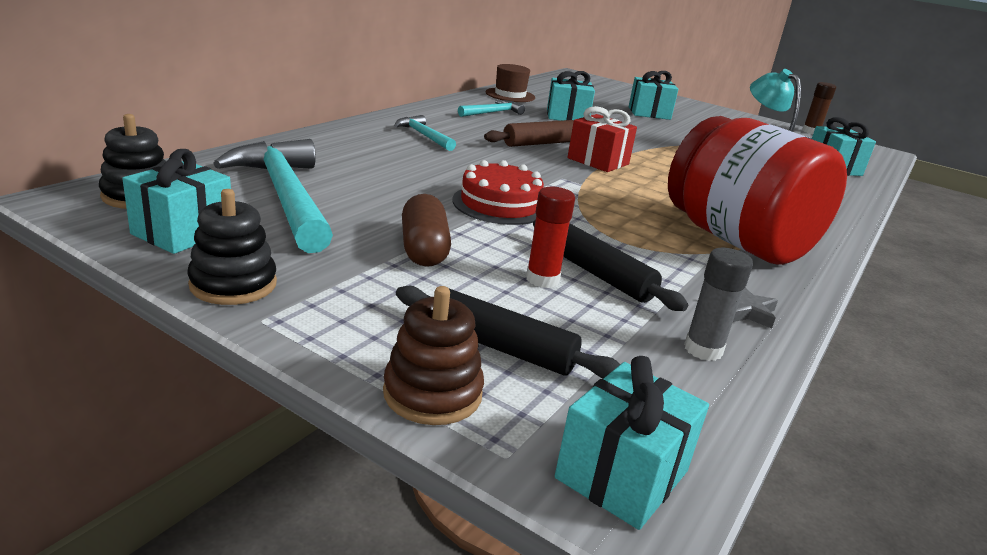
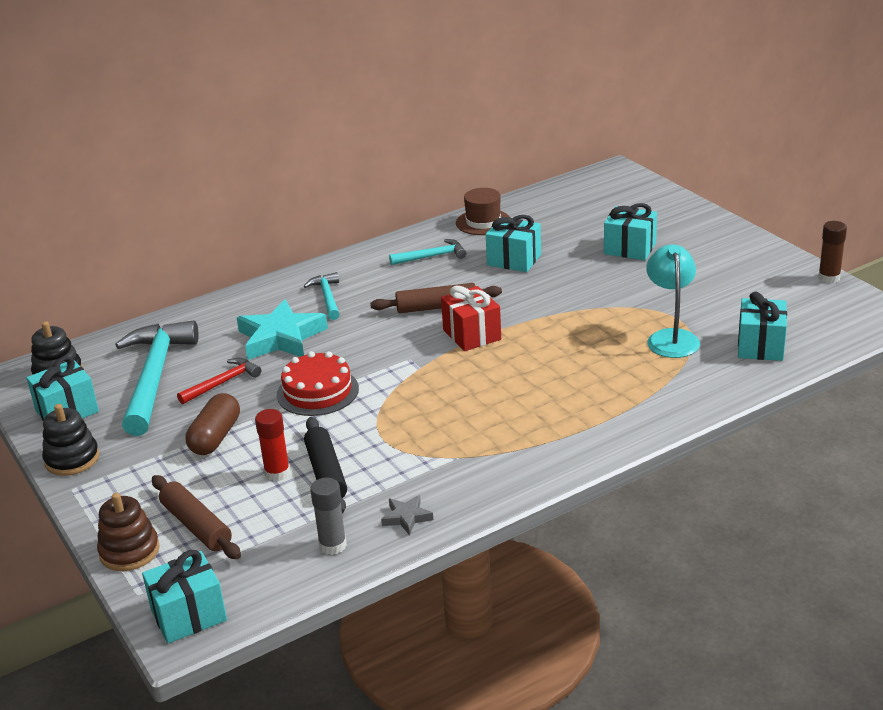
camera: 30 degrees right, 5 degrees up
black rolling pin [396,286,620,379] -> brown rolling pin [152,475,241,559]
red jar [668,116,847,265] -> none
none -> red hammer [177,358,261,405]
none -> turquoise star [237,299,328,360]

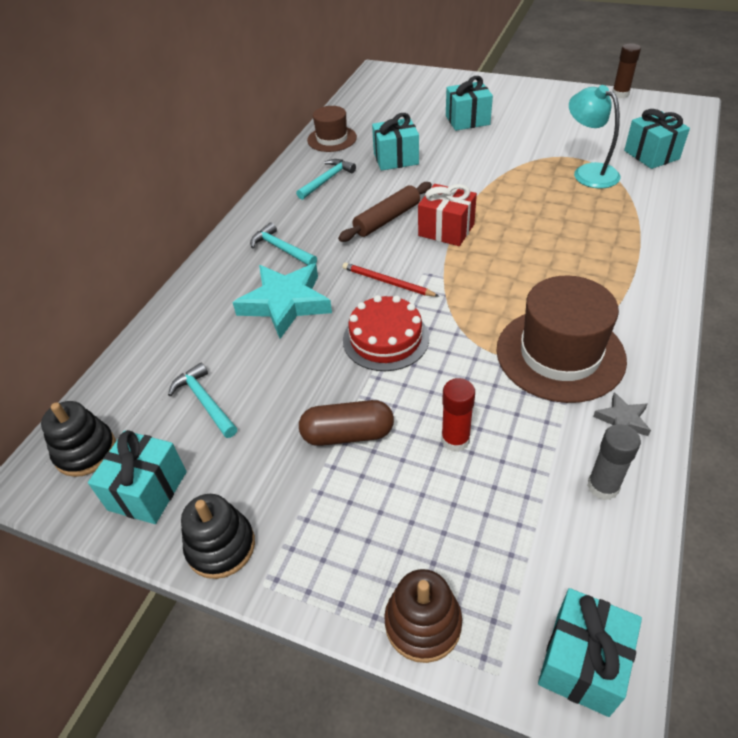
camera: 35 degrees left, 15 degrees up
turquoise hammer [115,320,199,436] -> turquoise hammer [168,362,237,438], size x0.49
brown rolling pin [152,475,241,559] -> none
red hammer [177,358,261,405] -> none
brown capsule [185,393,240,455] -> brown capsule turned 75 degrees counterclockwise [299,400,394,446]
black rolling pin [304,417,347,514] -> none
none -> red pencil [342,262,439,297]
none -> brown hat [496,276,627,403]

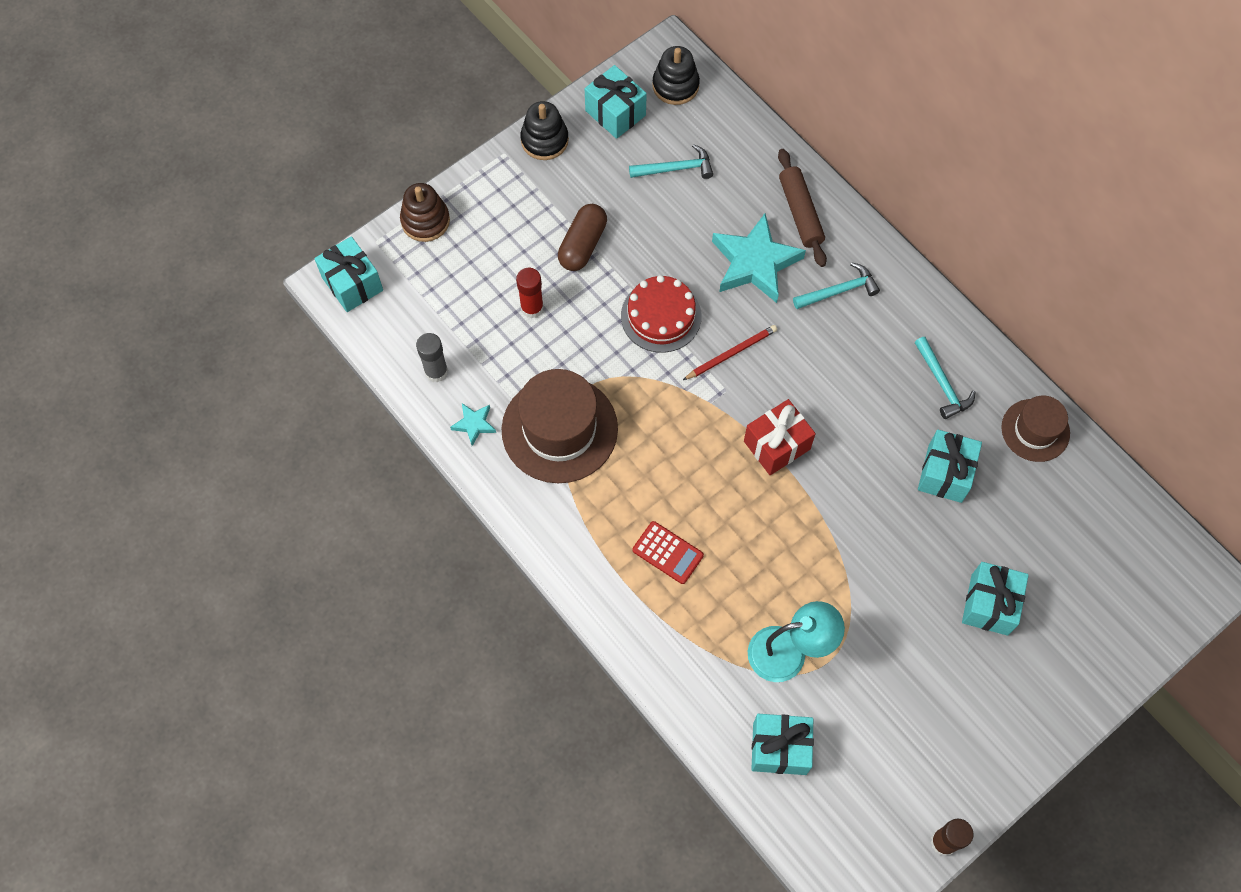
camera: 115 degrees right, 20 degrees up
brown rolling pin [338,182,432,242] -> brown rolling pin moved to [778,149,827,267]
grey star [593,392,651,436] -> turquoise star [450,403,496,446]
none -> red calculator [632,521,704,584]

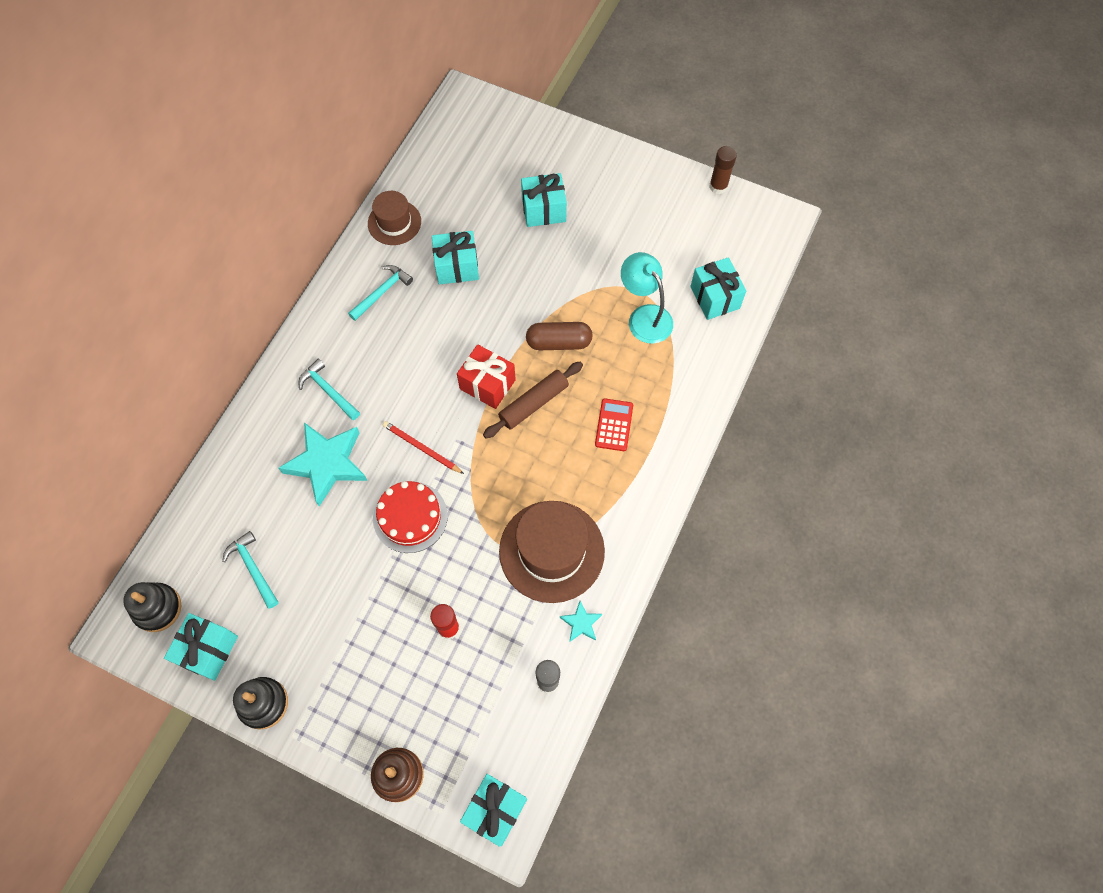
camera: 115 degrees left, 0 degrees up
brown capsule [558,204,607,271] -> brown capsule moved to [526,322,593,350]
brown rolling pin [778,149,827,267] -> brown rolling pin moved to [483,362,583,438]

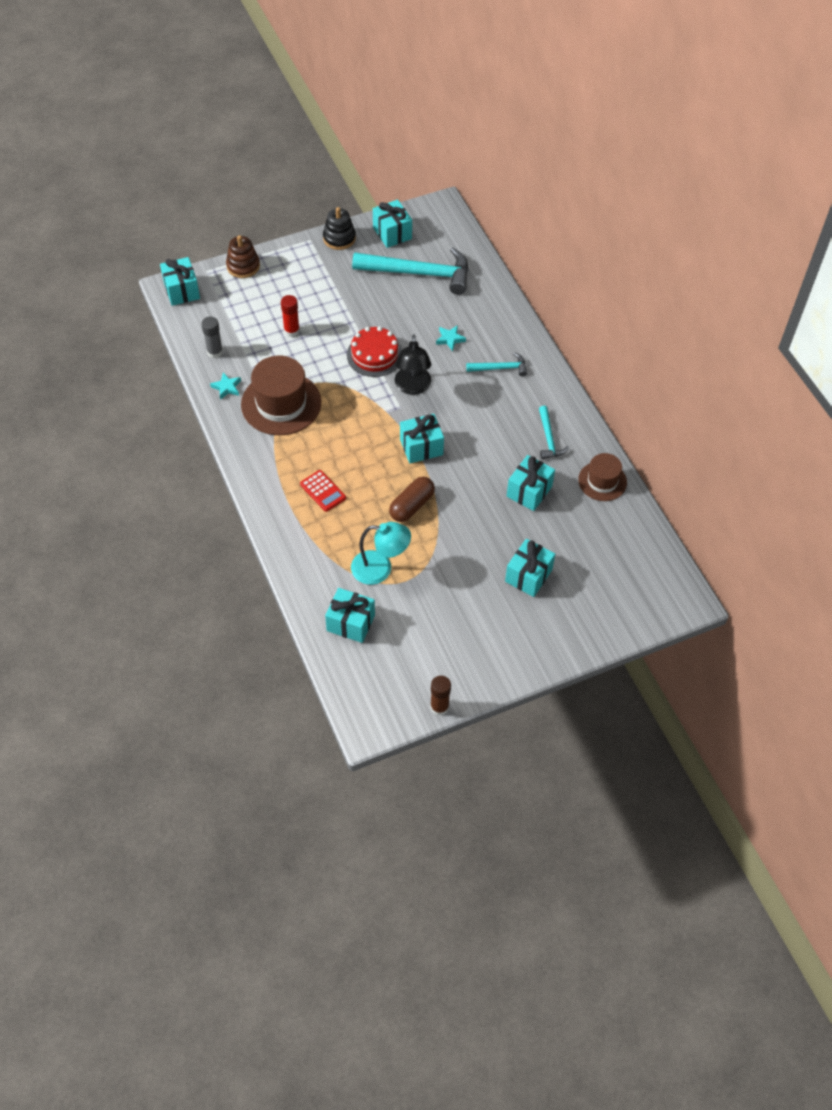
camera: 130 degrees right, 10 degrees down
black stacking toy [123,582,182,632] -> none
turquoise hammer [222,531,278,609] -> turquoise hammer [352,248,468,295], size x2.04
turquoise star [279,422,368,506] -> turquoise star [436,325,466,351], size x0.46
red pencil [383,421,464,474] -> black lamp [395,334,431,395]
red gift [457,344,516,409] -> turquoise gift [400,414,444,463]
brown rolling pin [483,362,583,438] -> none

